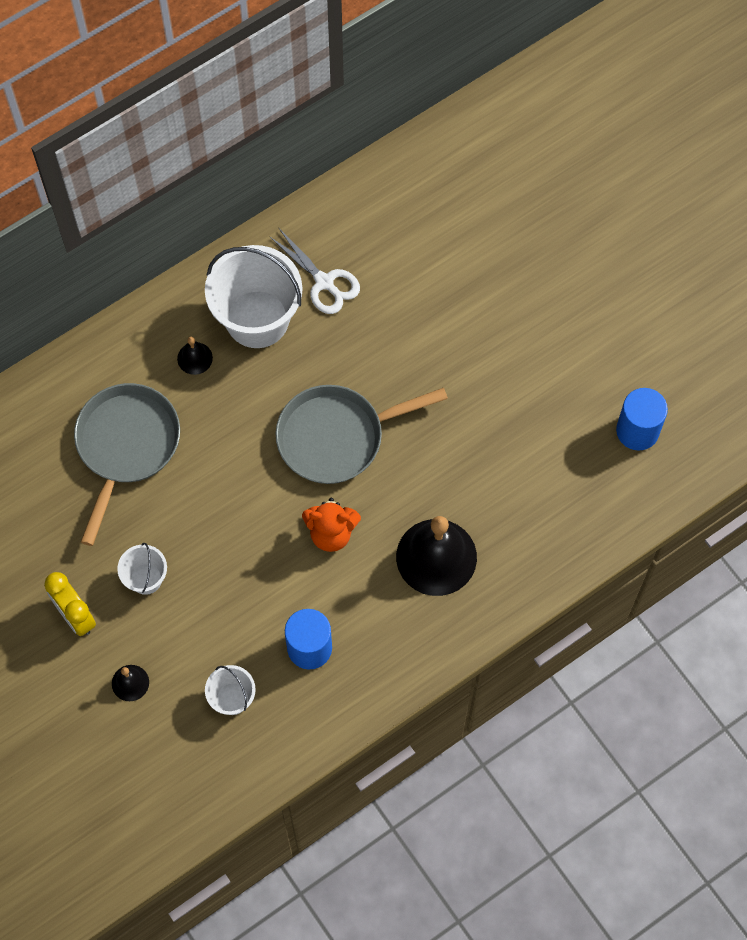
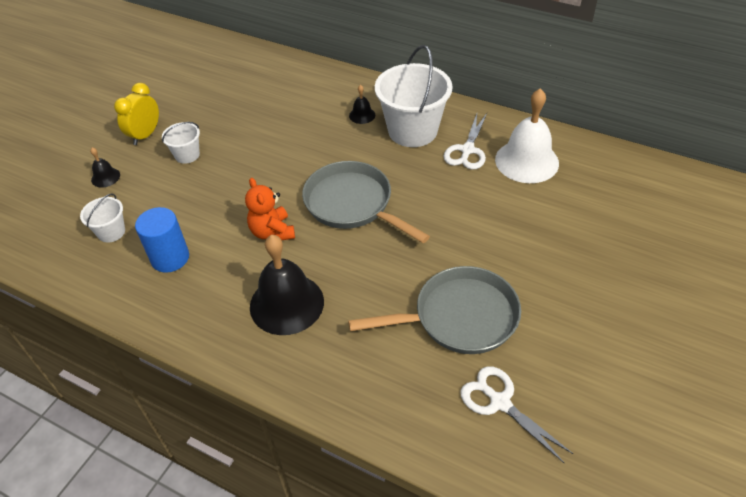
camera: 65 degrees right, 20 degrees down
grey pan [74,383,180,546] -> grey pan moved to [348,266,521,354]
blue cylinder [616,388,668,451] -> white scissors [460,366,573,463]
none -> white bell [495,88,559,183]

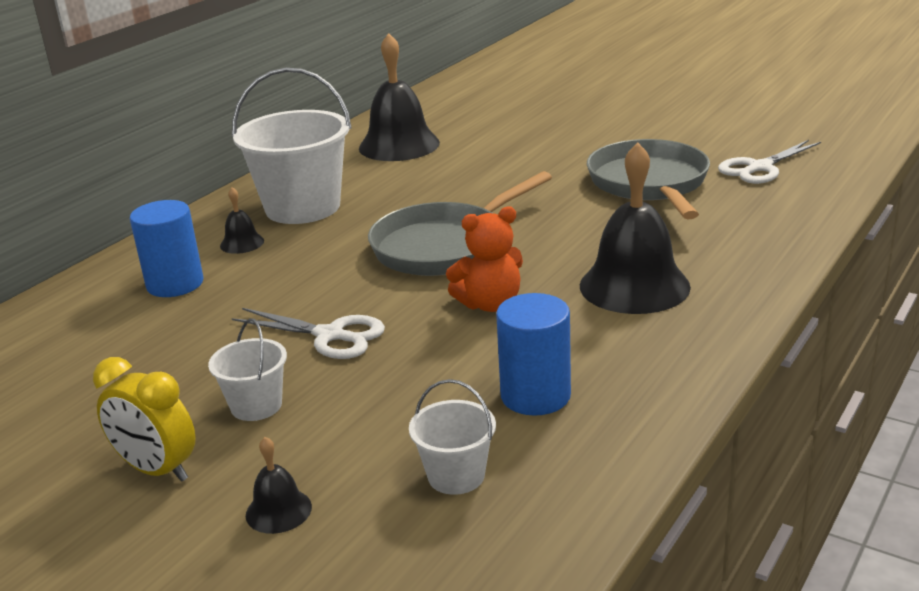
camera: 85 degrees left, 20 degrees down
white scissors [443,113,487,170] -> white scissors moved to [232,308,385,359]
white bell [495,88,559,183] -> black bell [359,33,440,161]
none -> blue cylinder [130,200,203,297]

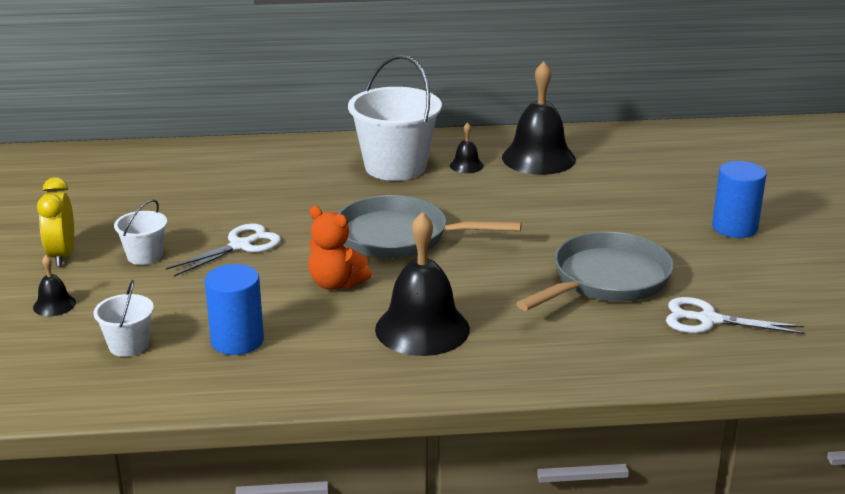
camera: 50 degrees right, 0 degrees up
blue cylinder [130,200,203,297] -> blue cylinder moved to [712,161,767,238]
black bell [220,187,264,254] -> black bell moved to [450,122,483,173]
white scissors [232,308,385,359] -> white scissors turned 120 degrees counterclockwise [166,223,281,277]

